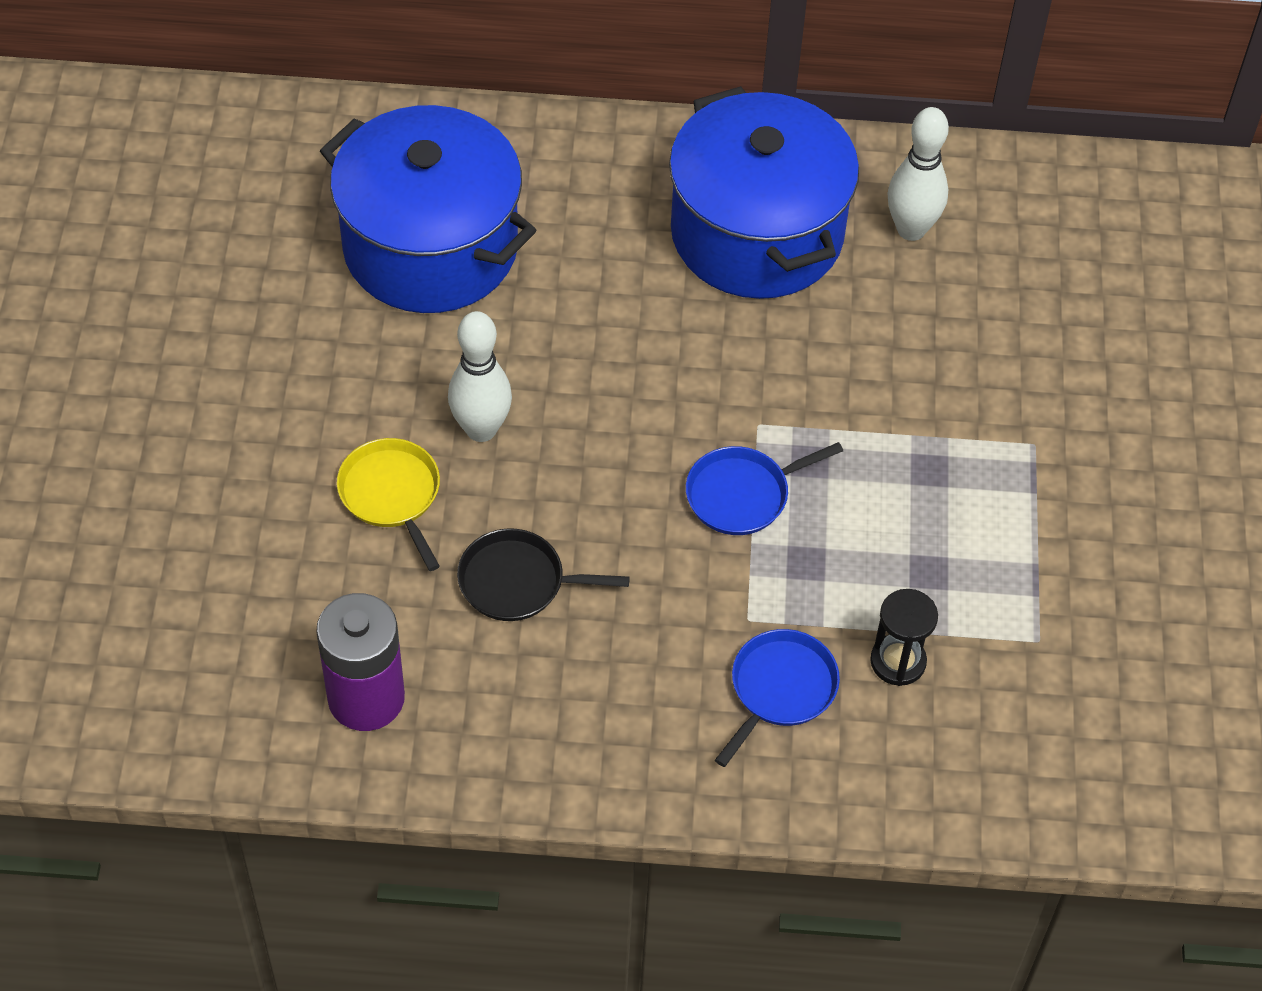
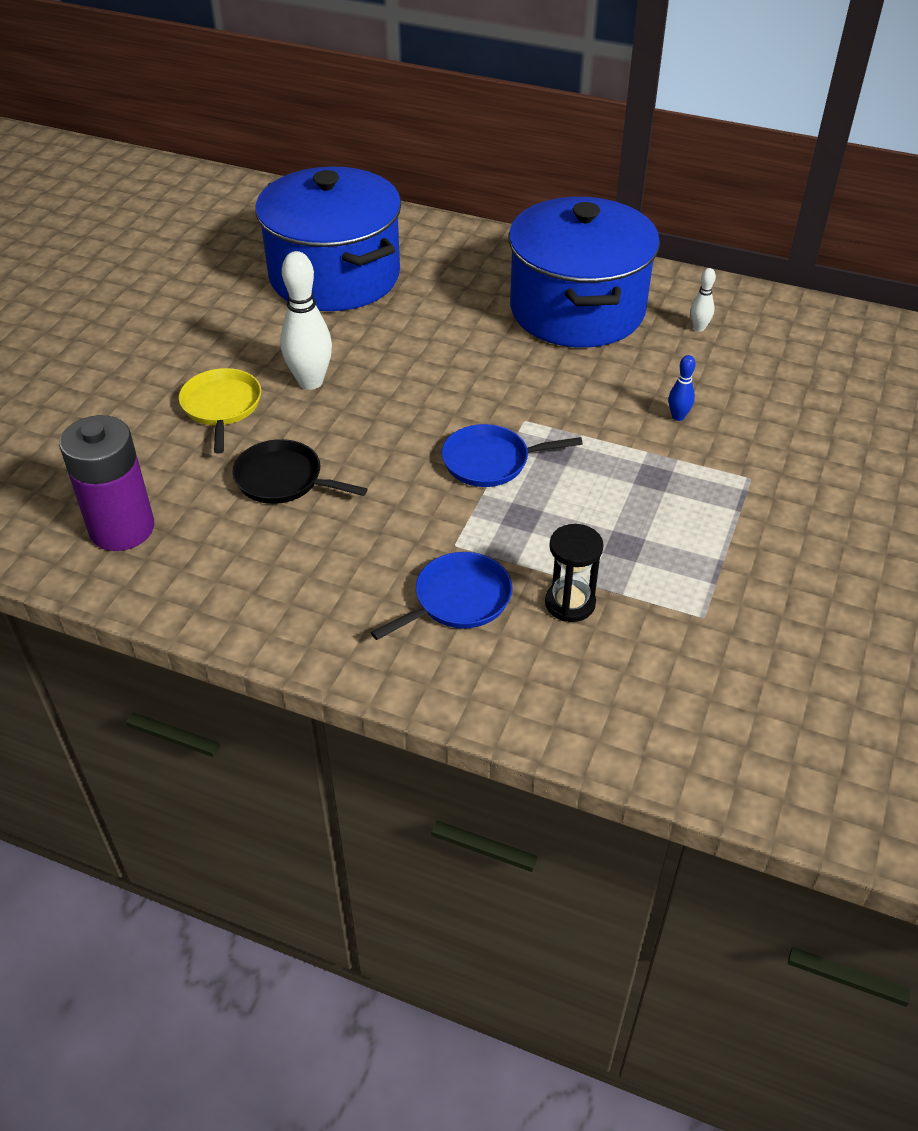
camera: 20 degrees right, 10 degrees down
white bowling pin [888,107,949,241] -> white bowling pin [690,268,716,332], size x0.49
none -> blue bowling pin [669,355,696,421]

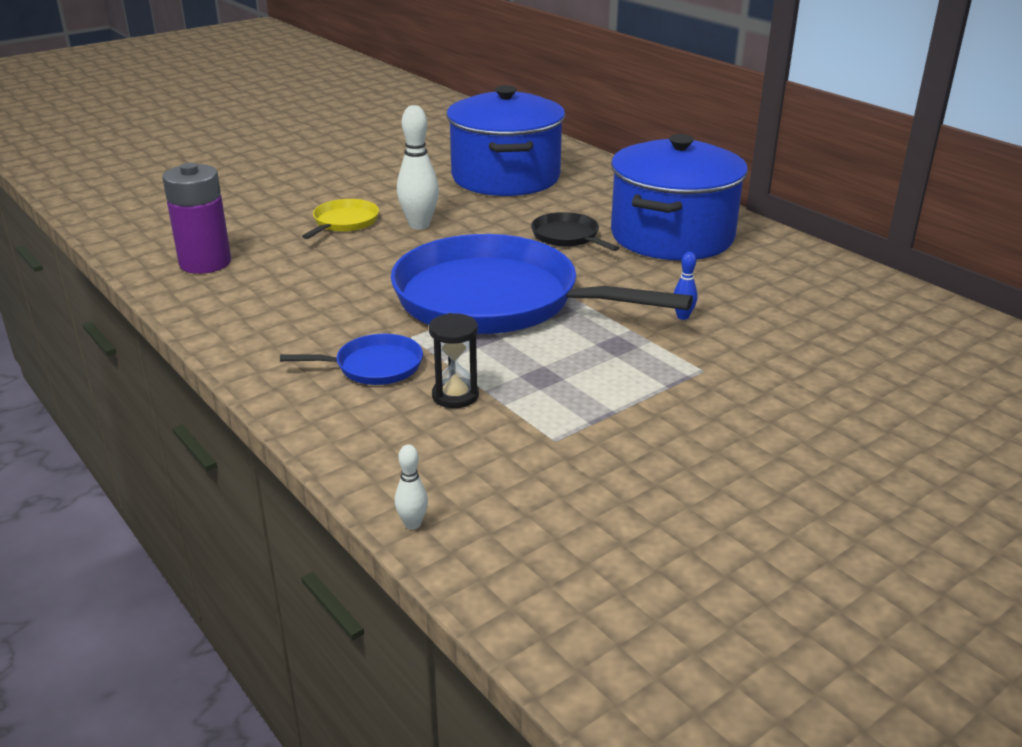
camera: 30 degrees right, 15 degrees down
black pan [232,439,367,504] -> black pan moved to [531,212,619,251]
blue pan [442,424,583,487] -> blue pan [391,234,693,334], size x2.40
white bowling pin [690,268,716,332] -> white bowling pin moved to [395,444,428,530]

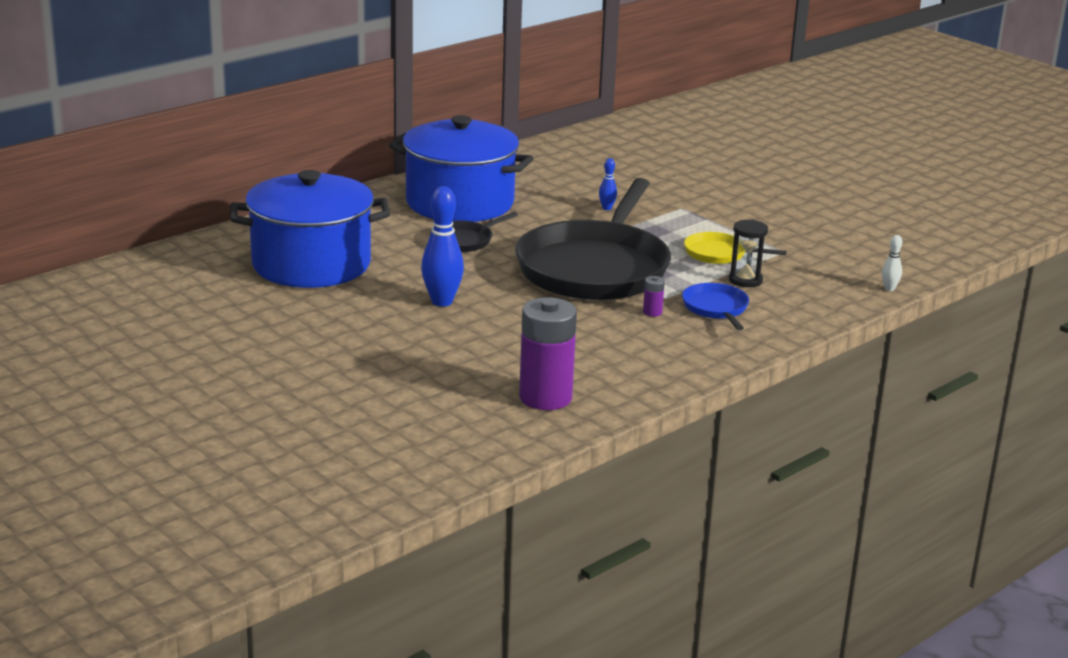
camera: 95 degrees left, 5 degrees down
yellow pan [302,199,379,239] -> yellow pan moved to [684,232,787,264]
blue pan [391,234,693,334] -> black pan [515,178,671,300]
white bowling pin [397,105,439,230] -> blue bowling pin [421,186,464,307]
none -> purple battery [643,276,665,317]

